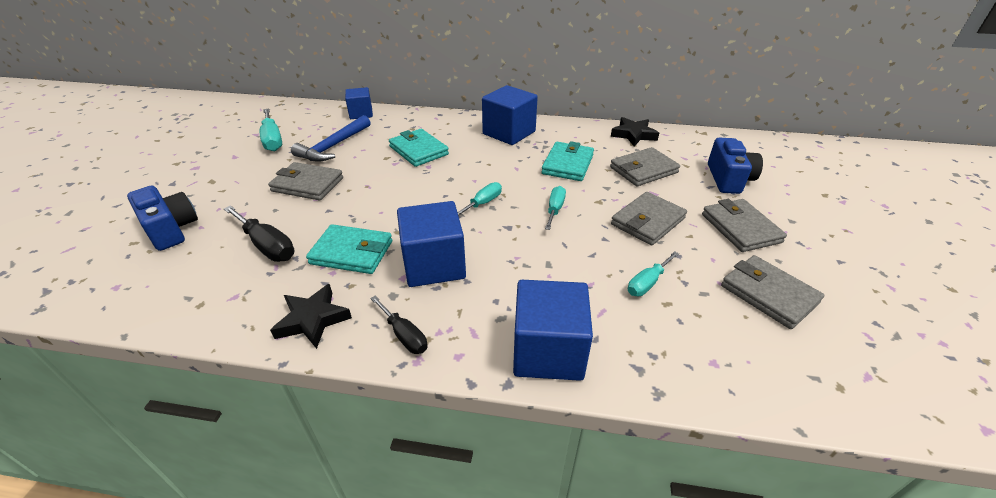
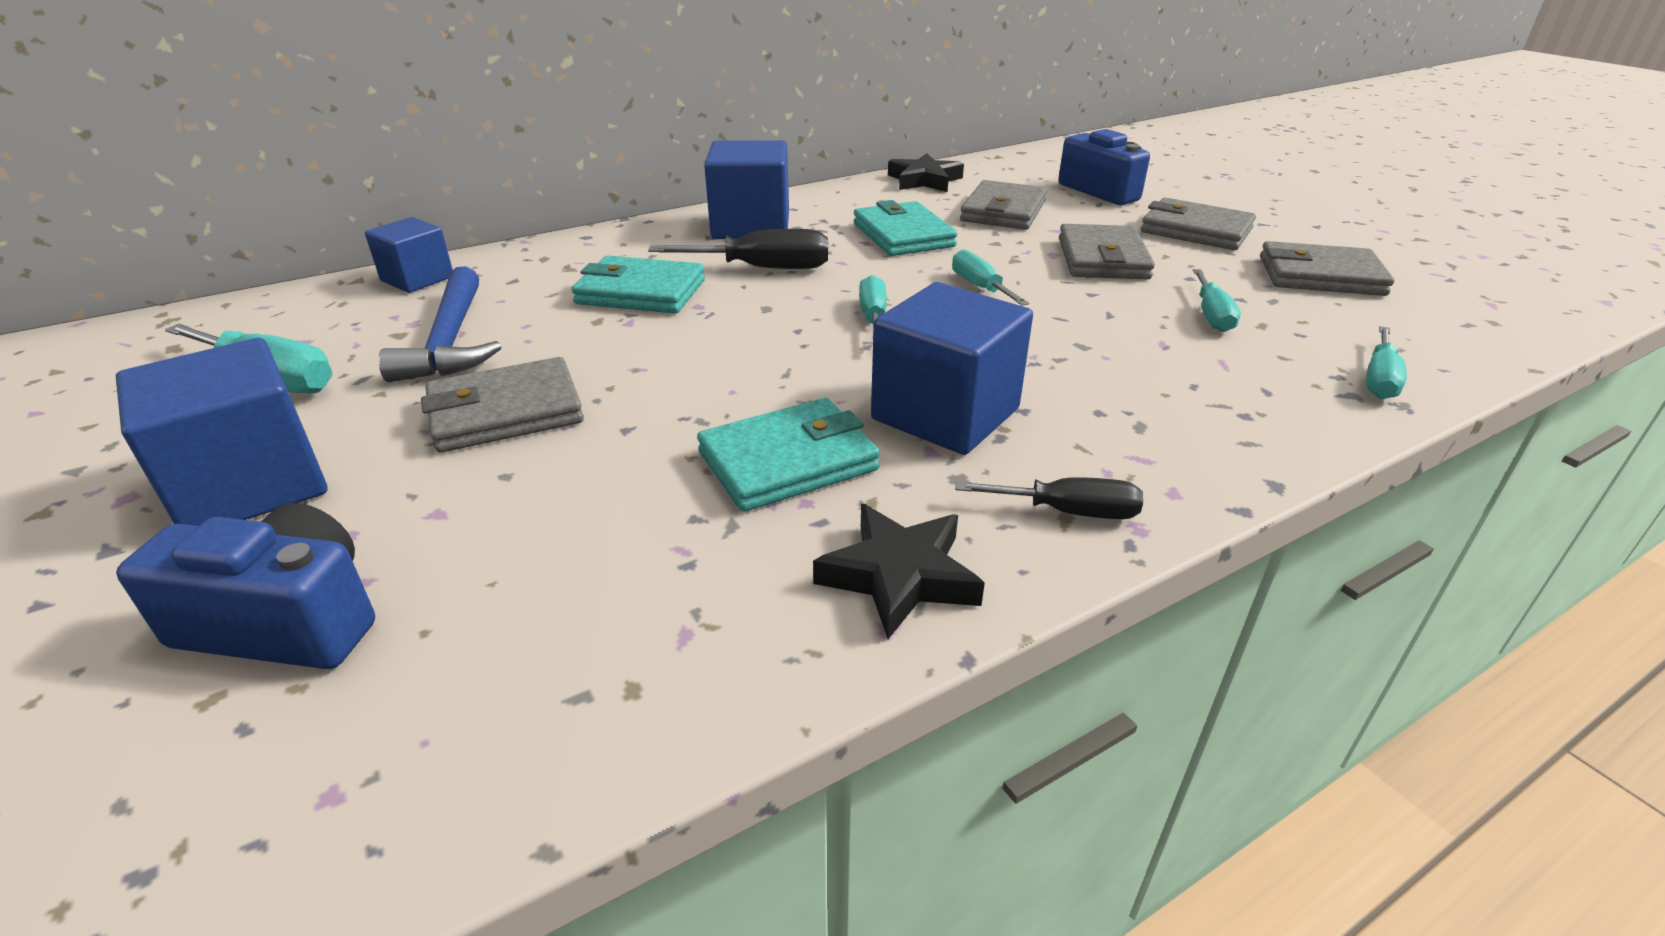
camera: 40 degrees left, 5 degrees down
black screwdriver [224,205,295,262] -> black screwdriver moved to [648,229,828,269]
blue cube [513,280,593,381] -> blue cube moved to [116,338,327,526]
none -> turquoise screwdriver [1366,326,1407,399]

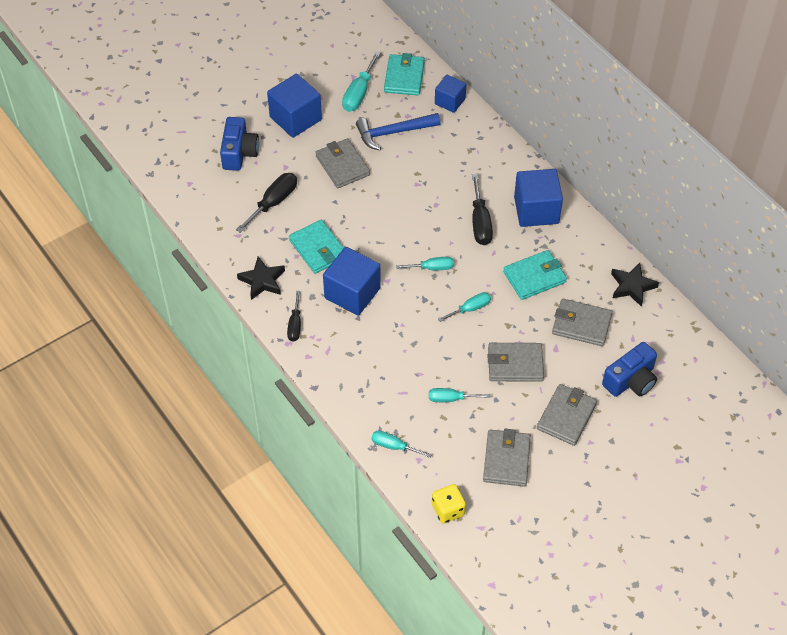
camera: 85 degrees right, 20 degrees up
turquoise wallet [571,256,705,314] -> turquoise wallet moved to [384,53,425,95]
none -> black screwdriver [236,173,297,233]
none -> yellow dice [432,484,466,524]

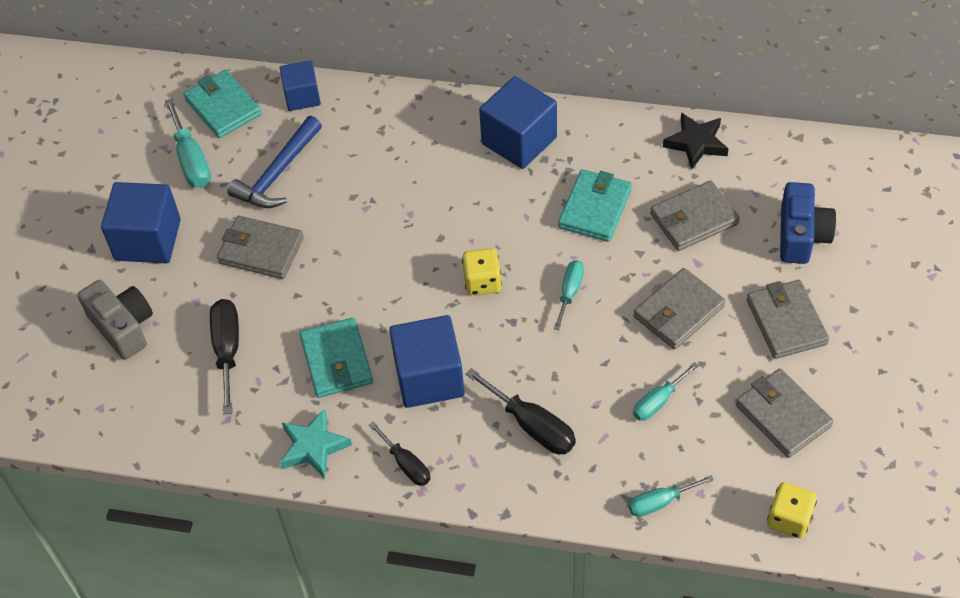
camera: 40 degrees left, 0 degrees up
blue camera [220,117,259,171] -> grey camera [78,280,153,360]
black star [237,257,285,300] -> turquoise star [280,408,352,479]
turquoise wallet [289,220,344,274] -> turquoise wallet turned 60 degrees clockwise [300,318,373,398]
turquoise screwdriver [396,257,454,270] -> yellow dice [462,248,502,296]
black screwdriver [472,174,493,245] -> black screwdriver moved to [465,368,576,454]

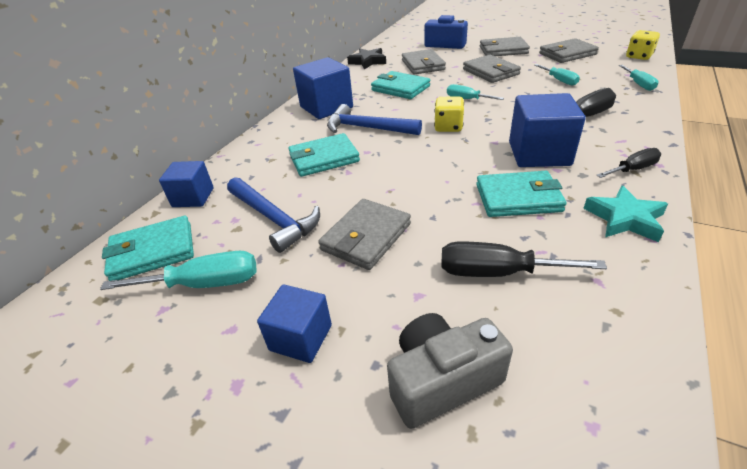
camera: 75 degrees left, 15 degrees down
blue cube [101,182,181,263] -> blue cube [257,284,332,363], size x0.61
none -> turquoise wallet [288,133,360,177]
none -> blue hammer [327,104,422,135]

